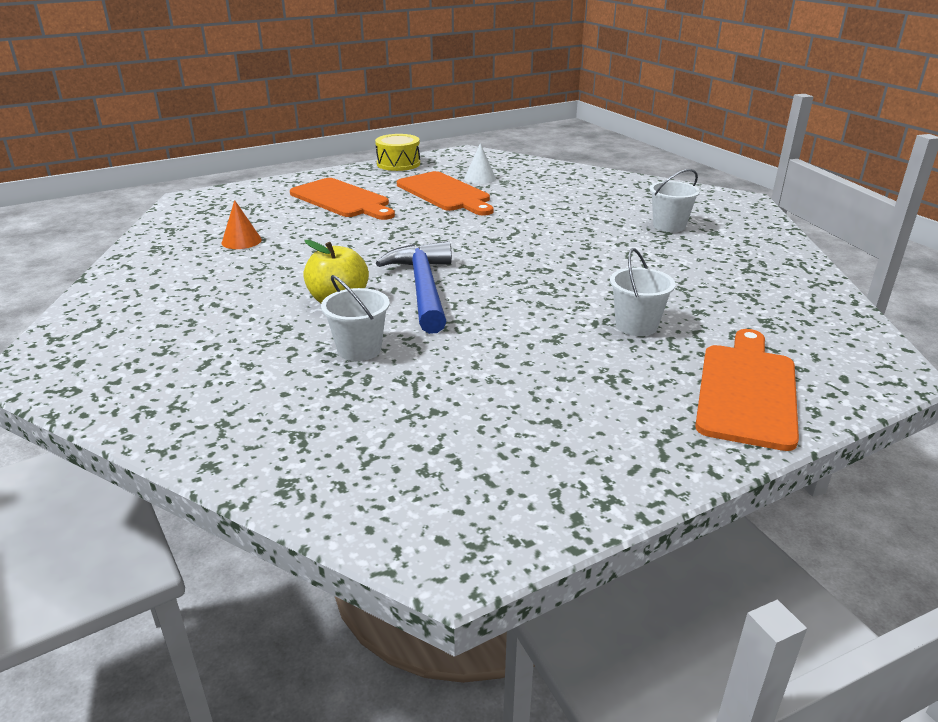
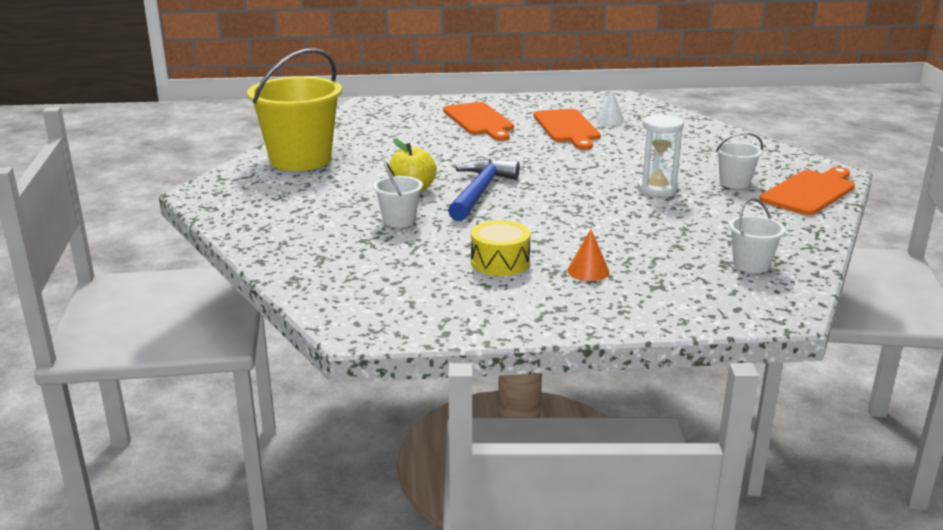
camera: 25 degrees right, 5 degrees down
orange cone [221,200,262,249] -> orange cone moved to [567,229,610,281]
yellow drum [375,134,420,171] -> yellow drum moved to [471,220,531,276]
white bucket [610,248,675,336] -> white bucket moved to [729,198,785,273]
orange cutting board [695,329,799,451] -> orange cutting board moved to [760,167,855,215]
none -> yellow bucket [247,48,342,171]
none -> white hourglass [638,114,684,196]

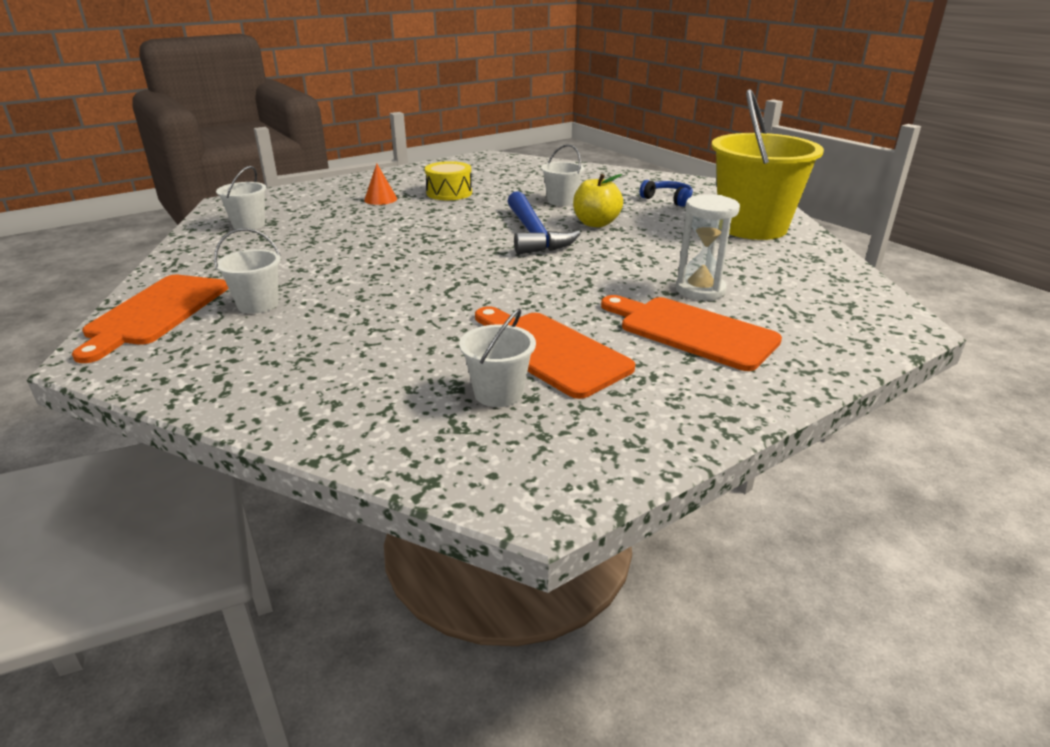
camera: 150 degrees right, 5 degrees up
white cone [596,89,625,125] -> white bucket [459,308,536,407]
white hourglass [638,114,684,196] -> white hourglass moved to [676,194,740,300]
none -> blue headphones [640,180,693,207]

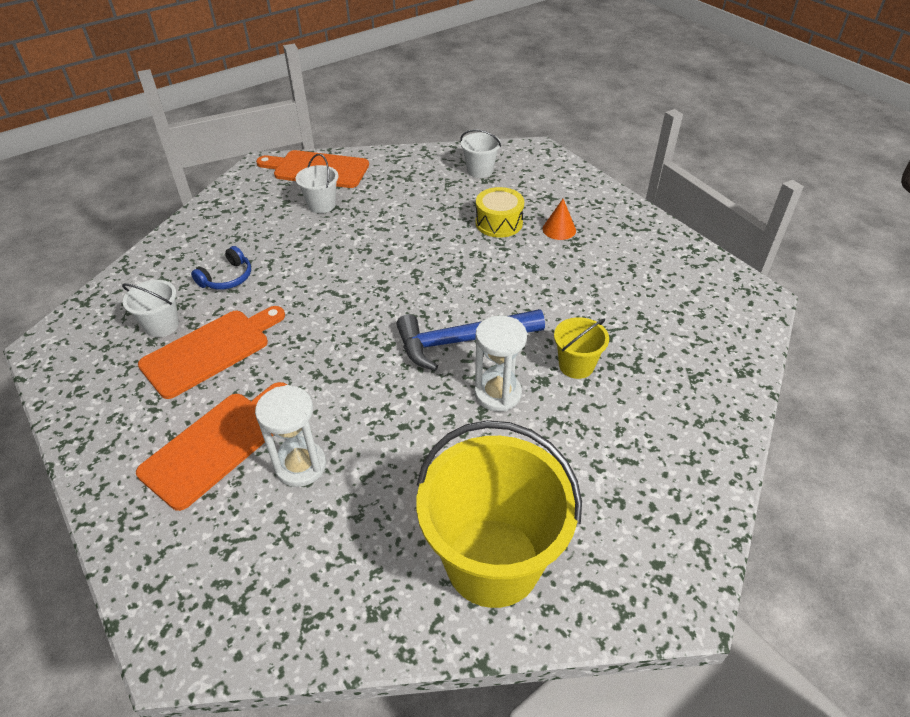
camera: 90 degrees right, 15 degrees up
yellow drum [425,161,472,200] -> yellow drum moved to [476,187,524,238]
white bucket [541,144,584,206] -> yellow bucket [554,317,609,379]
yellow apple [573,174,623,227] -> white hourglass [474,315,527,412]
blue headphones [640,180,693,207] -> blue headphones moved to [191,246,251,290]

